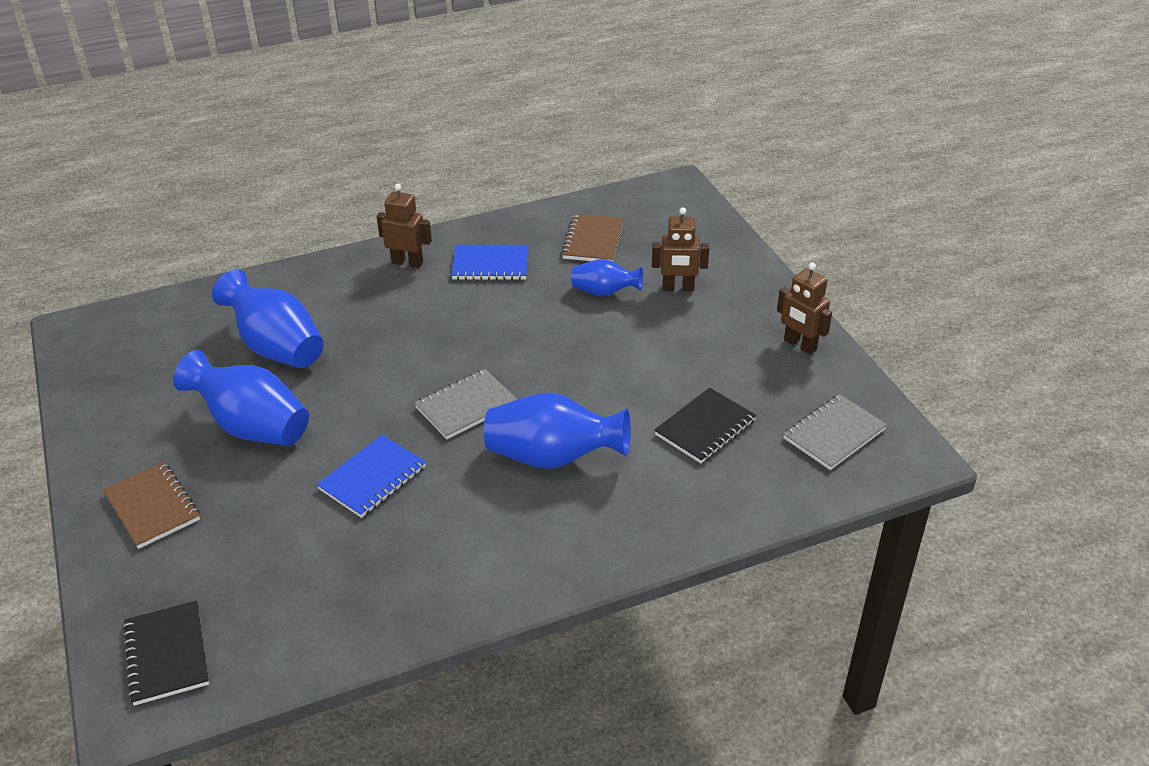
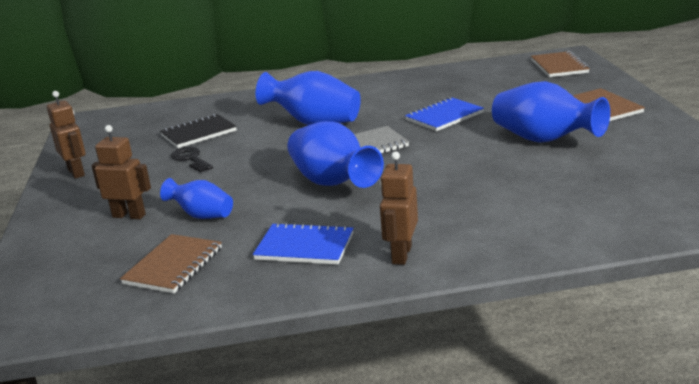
camera: 165 degrees left, 15 degrees down
black notebook [122,600,209,706] -> brown notebook [531,51,590,77]
blue vase [212,269,324,368] -> blue vase moved to [287,121,384,188]
brown robot [376,184,432,268] -> brown robot turned 75 degrees clockwise [380,151,418,265]
grey notebook [783,394,887,470] -> none
none -> black key [171,147,213,172]

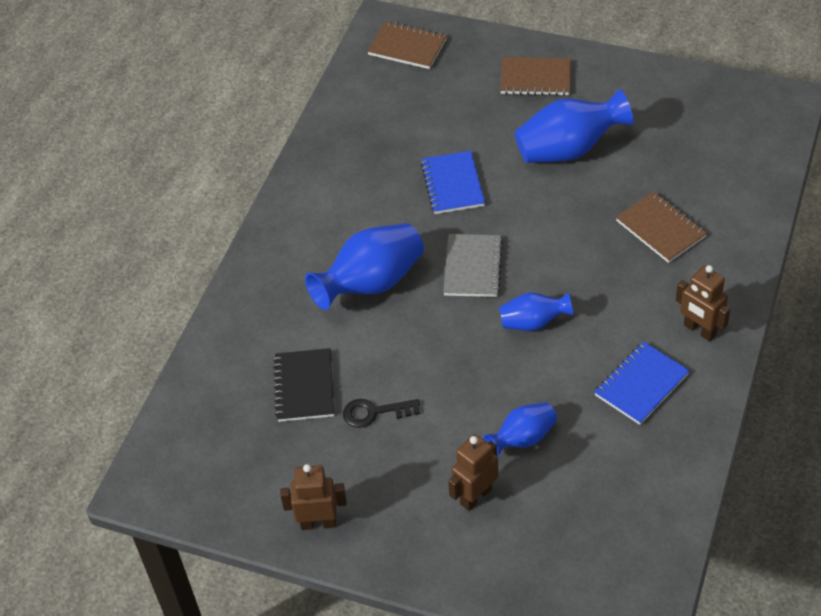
camera: 60 degrees left, 25 degrees up
brown notebook [120,234,222,293] -> brown notebook moved to [616,191,707,263]
blue vase [287,121,384,188] -> blue vase [499,292,573,331], size x0.58

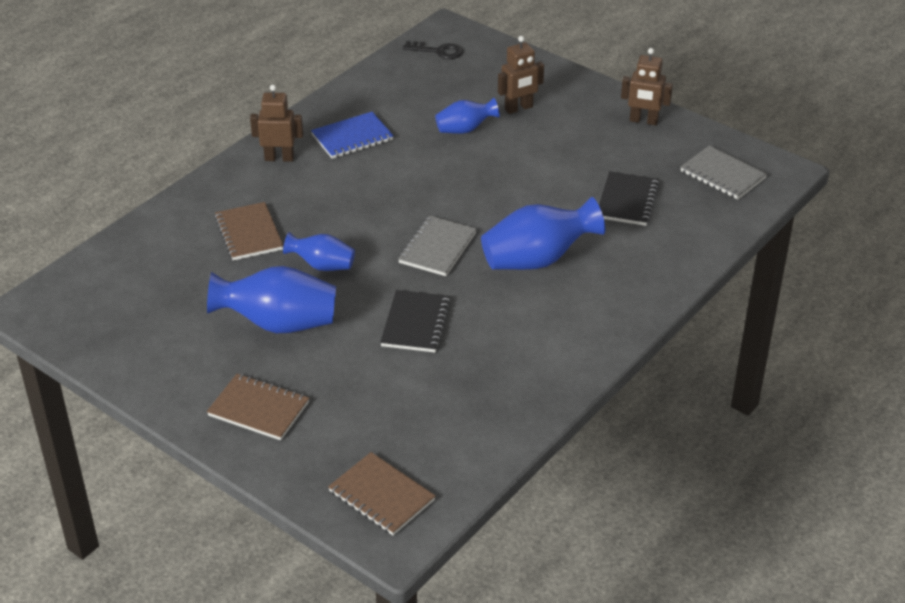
camera: 165 degrees left, 10 degrees down
black key [343,399,420,428] -> black key moved to [403,41,463,59]
blue notebook [421,151,485,214] -> black notebook [380,290,451,353]
blue vase [499,292,573,331] -> blue vase moved to [283,232,355,271]
brown robot [676,265,730,341] -> brown robot turned 60 degrees counterclockwise [250,85,303,162]
none -> grey notebook [681,145,767,200]

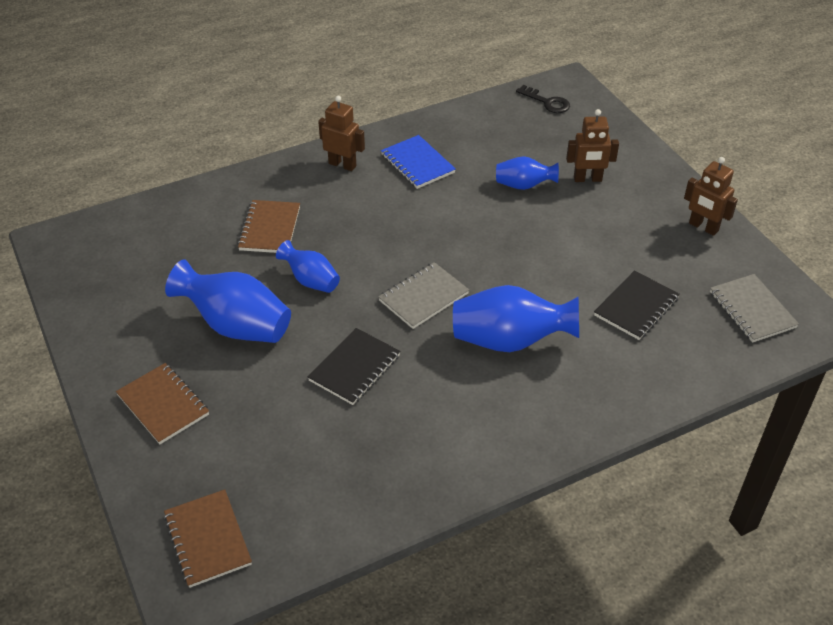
camera: 25 degrees right, 5 degrees up
blue notebook [311,112,394,159] -> blue notebook turned 60 degrees clockwise [381,135,456,189]

